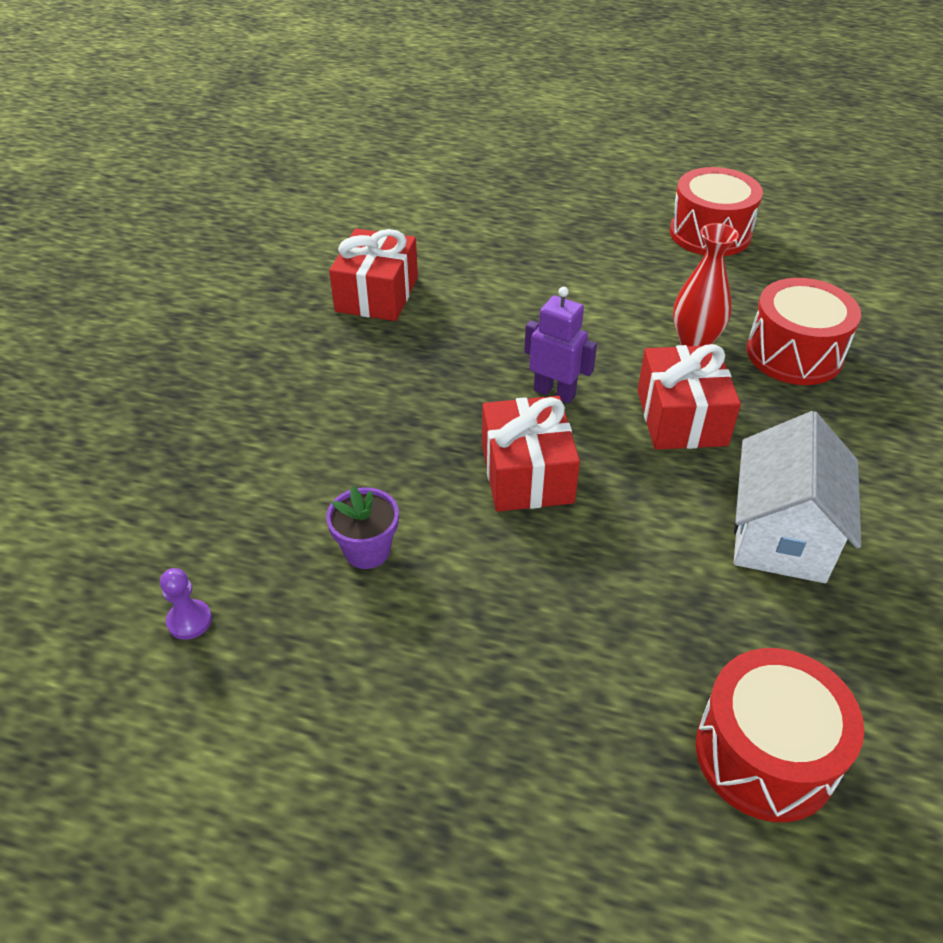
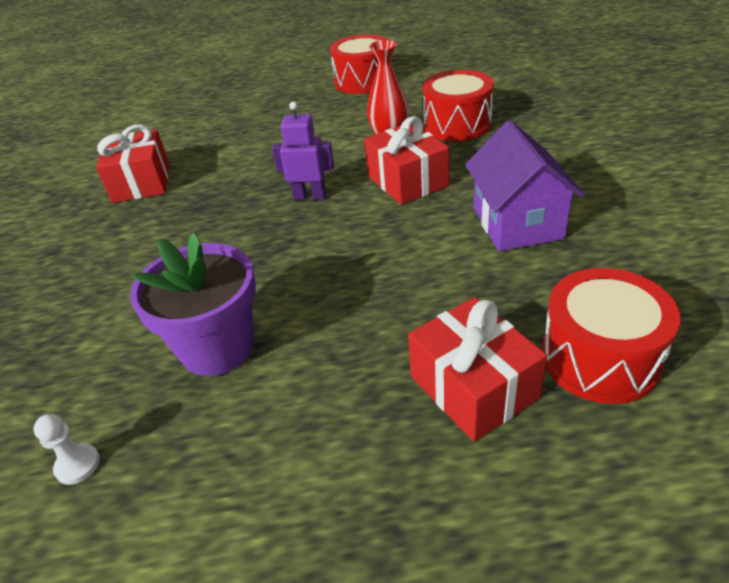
camera: 20 degrees left, 5 degrees down
purple pawn [160,568,212,640] -> white pawn [33,414,100,485]
purple flower pot [326,486,399,569] -> purple flower pot [130,232,256,376], size x1.80
red gift [482,396,580,512] -> red gift moved to [408,297,547,442]
white house [734,411,861,583] -> purple house [465,120,585,251]

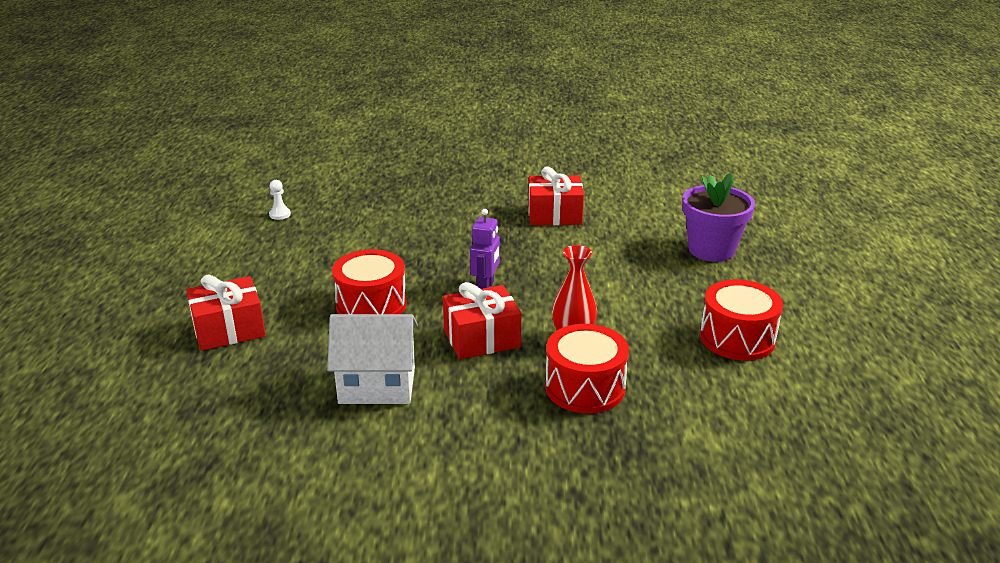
camera: 95 degrees right, 10 degrees down
purple flower pot [130,232,256,376] -> purple flower pot moved to [682,173,755,262]
purple house [465,120,585,251] -> white house [327,314,418,404]
red drum [542,268,681,404] -> red drum moved to [332,249,407,314]

